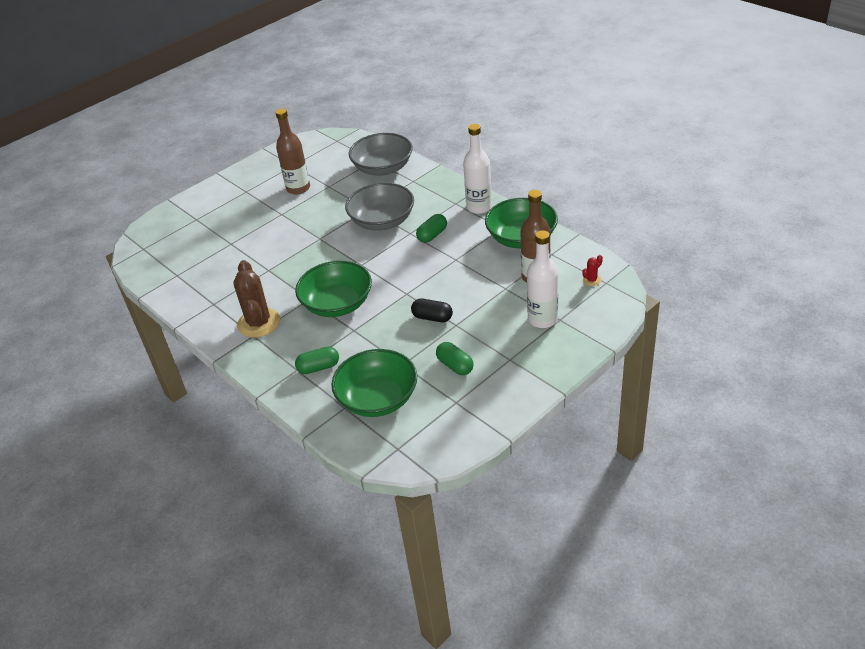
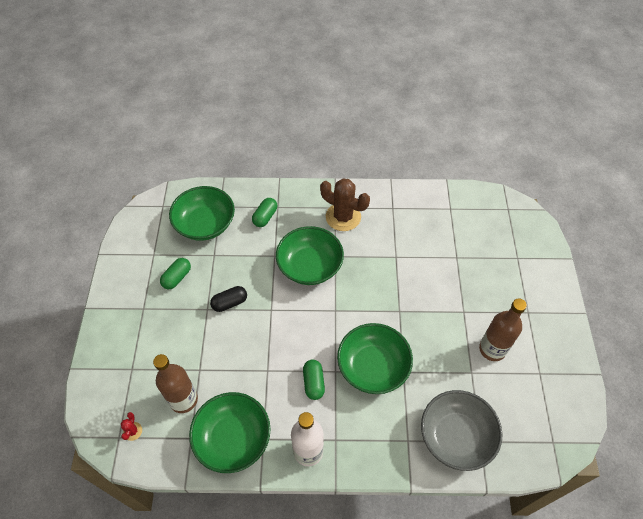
camera: 130 degrees right, 15 degrees up
grey bowl [345,183,414,231] -> green bowl [337,323,413,394]
green capsule [436,342,474,375] -> green capsule turned 60 degrees counterclockwise [160,258,191,289]
white bottle [527,230,558,328] -> none

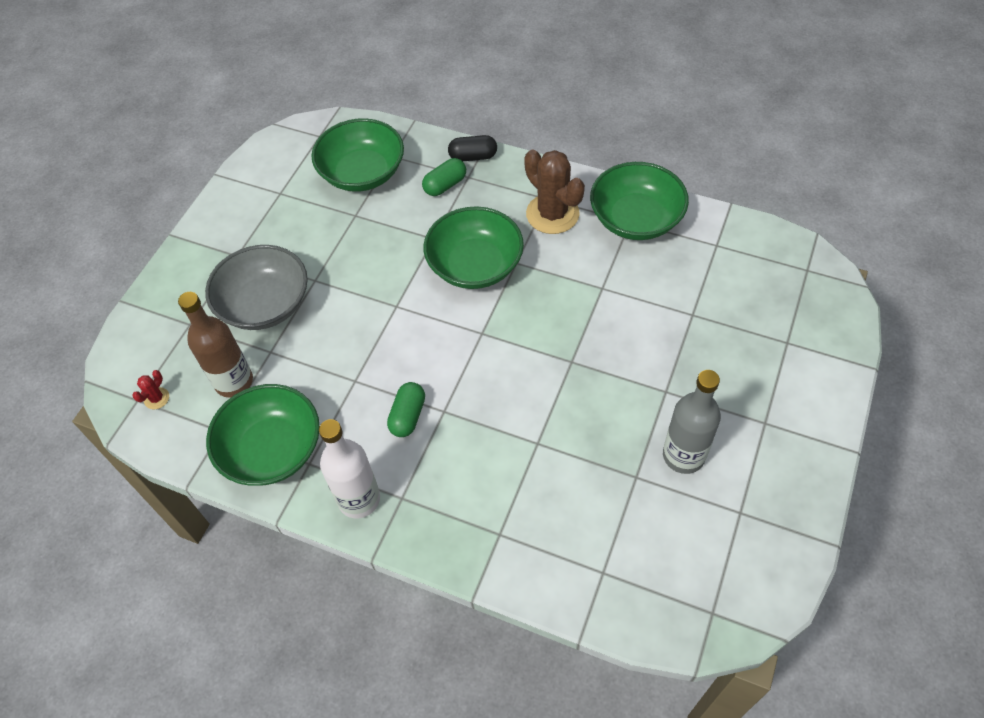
camera: 25 degrees right, 0 degrees up
green capsule [160,258,191,289] -> none
black capsule [210,286,247,312] -> black capsule moved to [448,135,497,161]
green bowl [337,323,413,394] -> green bowl moved to [590,162,689,240]
grey bowl [421,390,502,471] -> grey bowl moved to [205,245,308,330]
brown bottle [479,298,527,361] -> grey bottle [663,370,721,474]

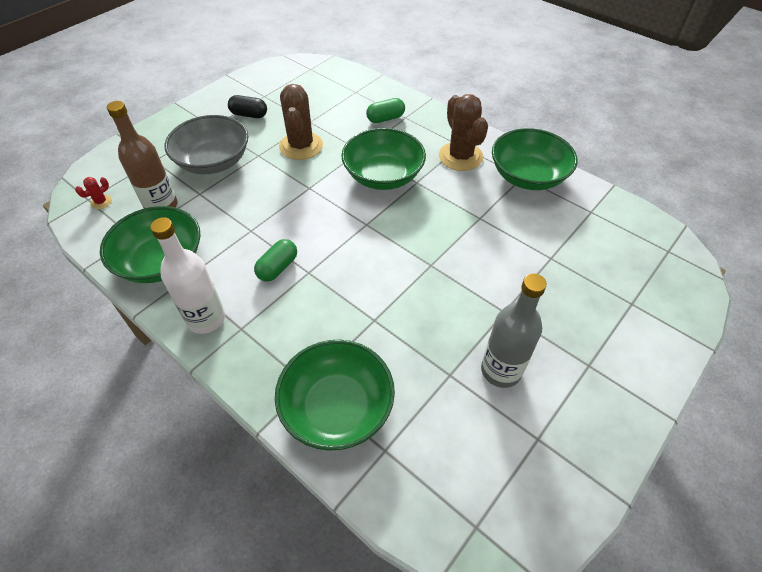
camera: 15 degrees right, 5 degrees down
green bowl [312,118,404,192] -> green bowl moved to [275,340,395,451]
black capsule [448,135,497,161] -> black capsule moved to [228,95,267,118]
none -> brown cactus [279,84,323,160]

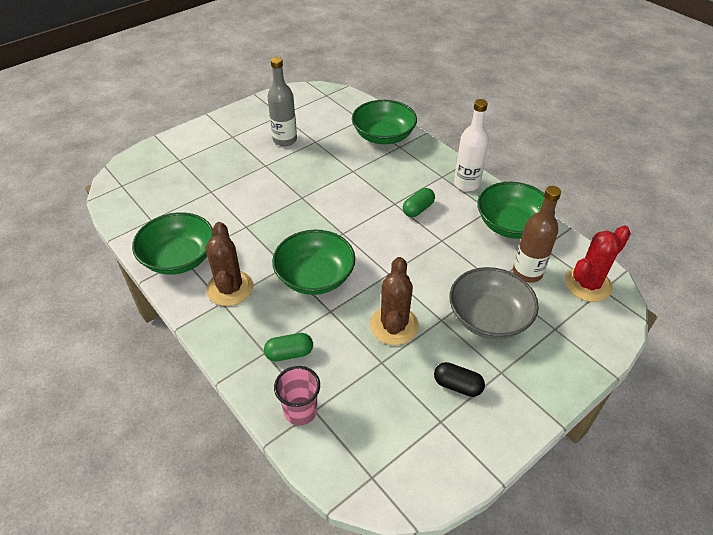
camera: 170 degrees left, 5 degrees down
red cactus [75,177,112,209] -> red cactus [565,225,631,302], size x2.35
none -> pink cup [274,366,320,425]

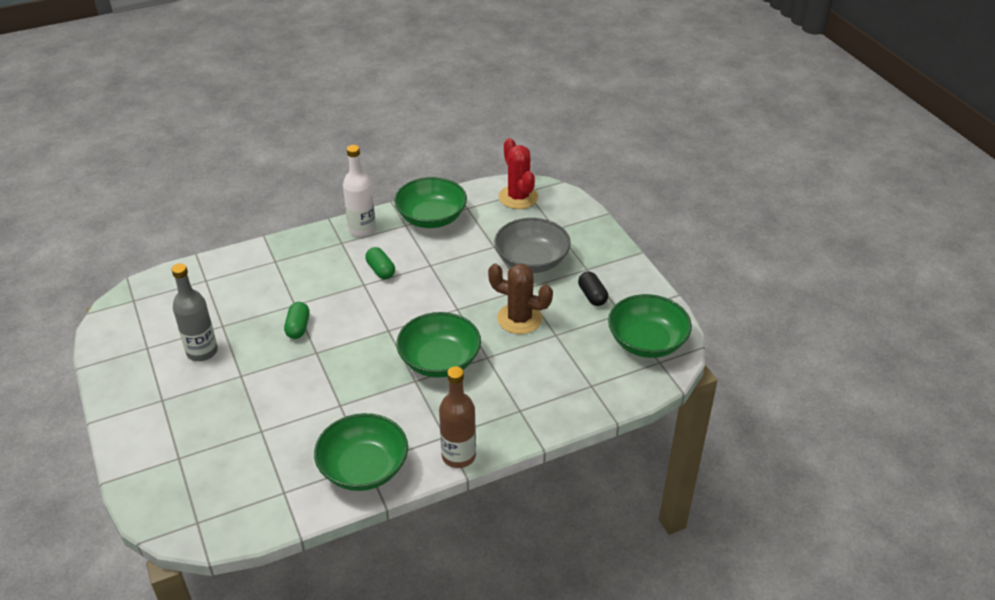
camera: 75 degrees left, 5 degrees down
brown cactus [206,222,253,306] -> none
green capsule [264,333,313,361] -> green capsule moved to [284,302,310,339]
pink cup [274,366,320,425] -> none
green bowl [352,100,417,144] -> green bowl moved to [608,294,692,358]
black capsule [434,362,485,397] -> black capsule turned 60 degrees counterclockwise [578,271,608,306]
brown bottle [513,186,561,283] -> brown bottle moved to [439,366,476,468]

